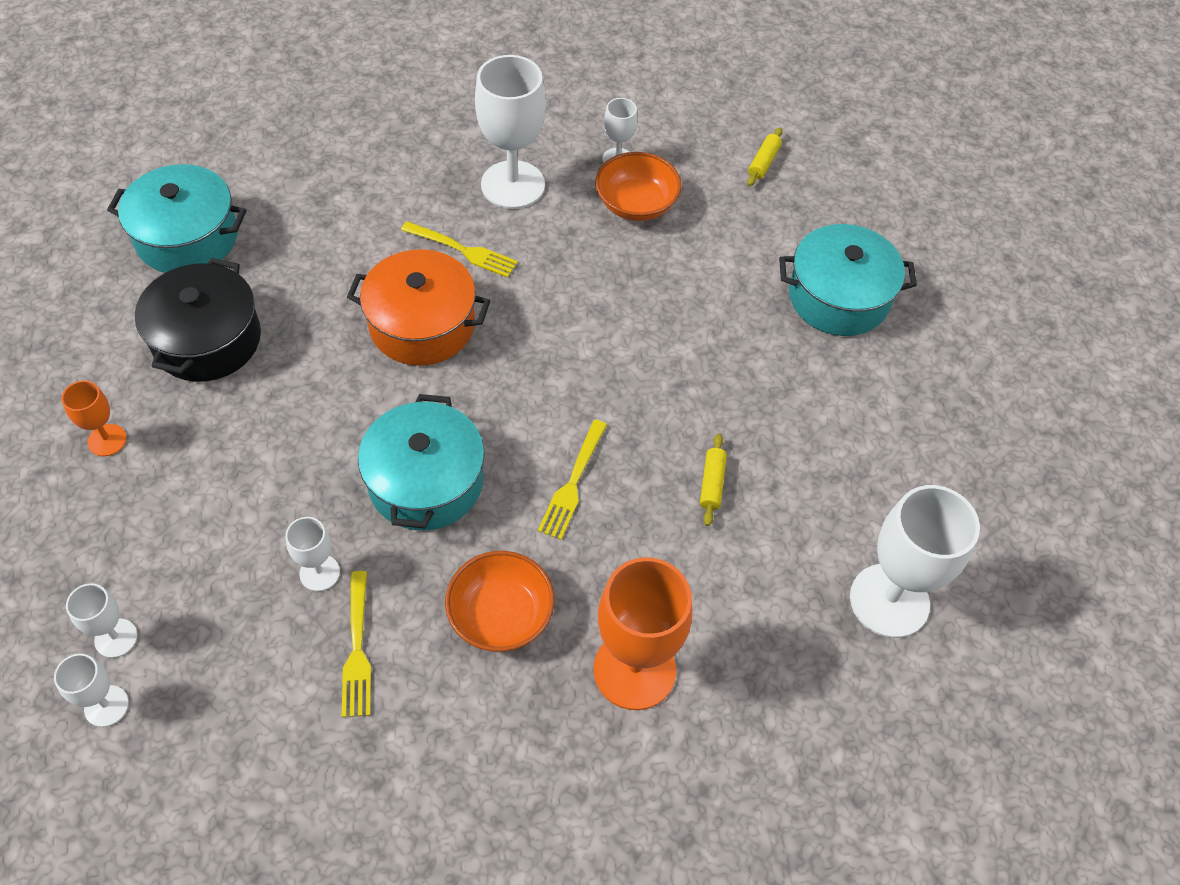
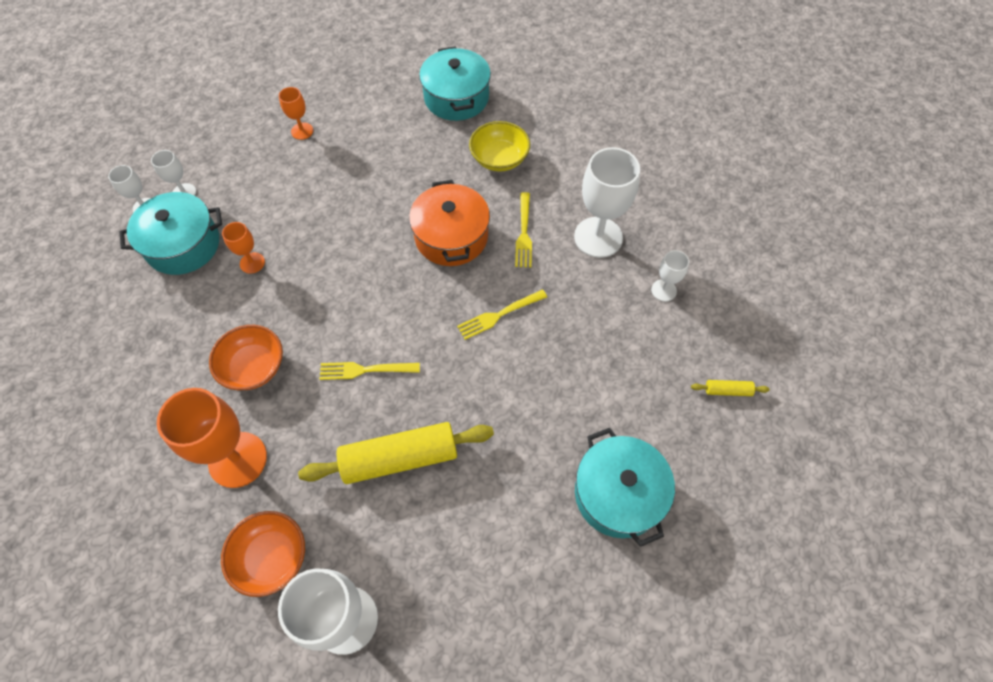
camera: 70 degrees right, 5 degrees up
black pot [135,258,261,382] -> none
white goblet [285,517,340,591] -> orange goblet [222,222,265,274]
yellow fork [342,571,371,717] -> yellow fork moved to [457,289,547,340]
turquoise pot [358,394,485,530] -> turquoise pot moved to [119,192,222,275]
orange bowl [595,152,682,221] -> orange bowl moved to [221,511,305,597]
yellow rolling pin [700,434,727,526] -> yellow rolling pin [298,422,494,484], size x2.39
none -> yellow bowl [469,121,530,172]

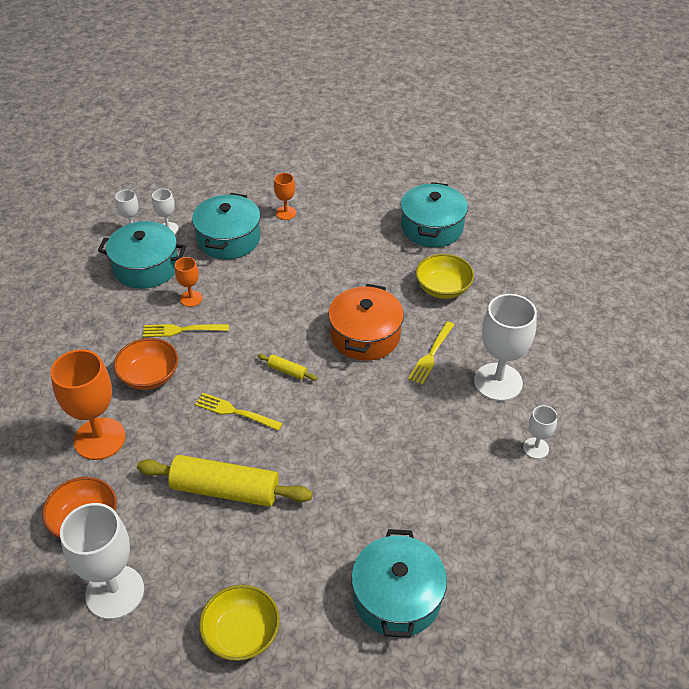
camera: 25 degrees right, 15 degrees down
yellow fork [457,289,547,340] -> yellow fork moved to [143,324,229,337]
yellow rolling pin [691,380,770,396] -> yellow rolling pin moved to [258,354,317,381]
none -> turquoise pot [192,193,260,259]
none -> yellow bowl [199,585,280,661]

